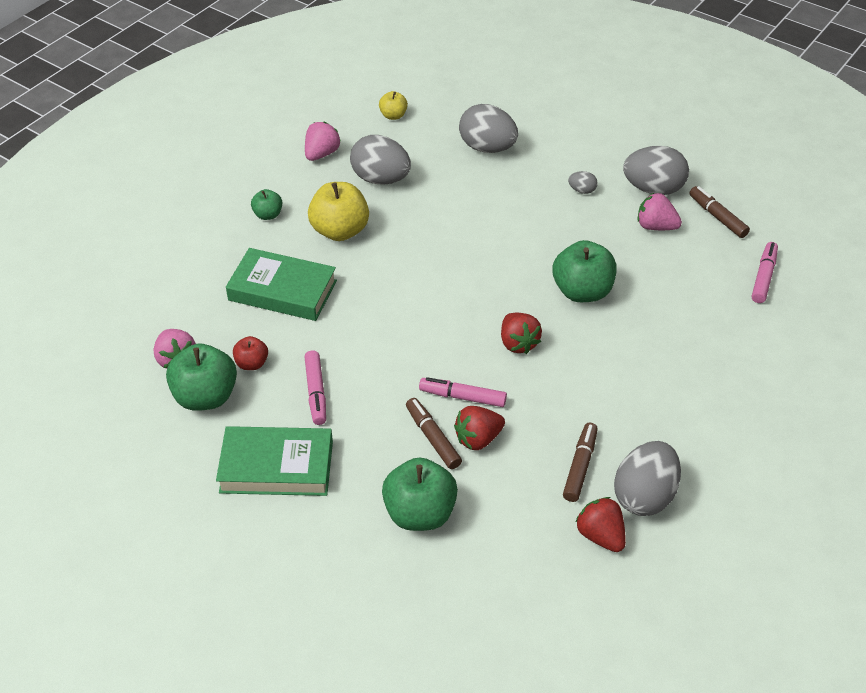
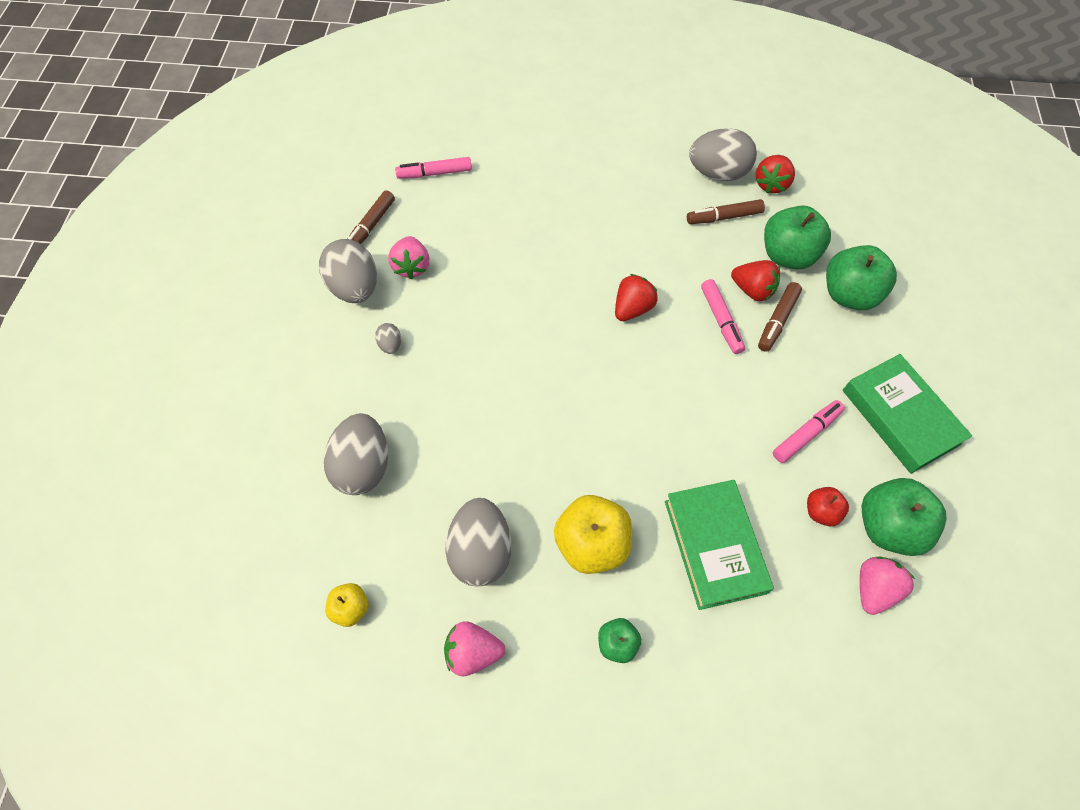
camera: 120 degrees left, 15 degrees up
green apple [553,240,617,302] -> green apple moved to [764,205,831,269]

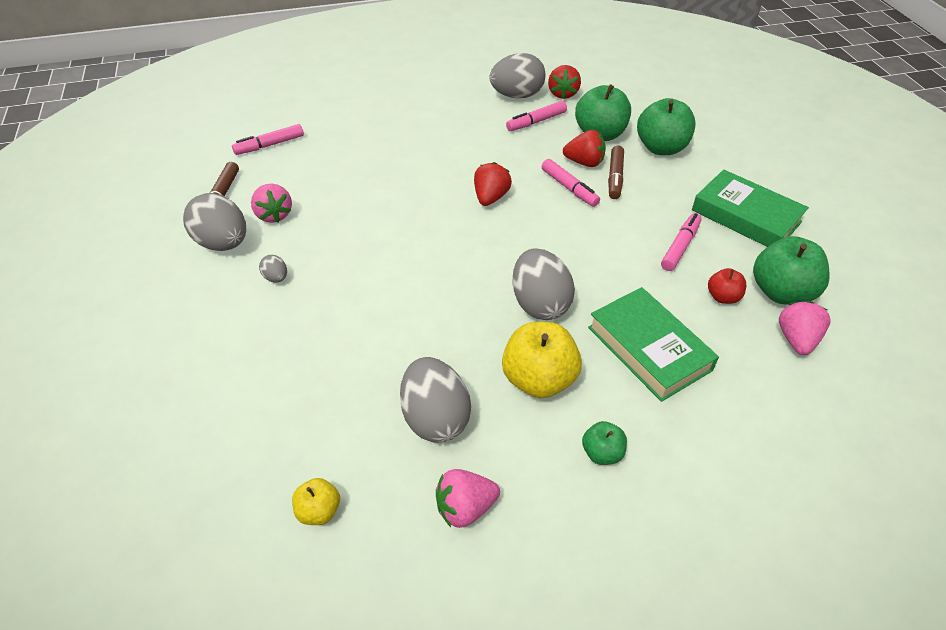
camera: 20 degrees left, 15 degrees down
grey egg [324,413,388,495] -> grey egg moved to [512,248,575,320]
brown marker [687,199,765,224] -> pink marker [506,101,567,131]

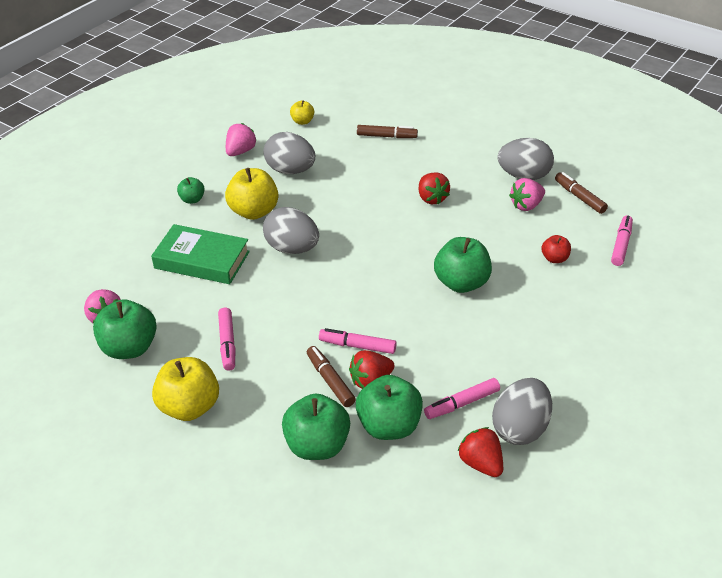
camera: 140 degrees right, 5 degrees down
pink strawberry [251,183,292,223] -> pink strawberry turned 60 degrees counterclockwise [509,178,545,211]
grey egg [259,255,287,283] -> none
red strawberry [474,162,512,206] -> red strawberry moved to [419,172,450,205]
pink marker [506,101,567,131] -> pink marker turned 135 degrees counterclockwise [424,378,500,419]
green book [692,170,809,247] -> yellow apple [152,357,219,421]
red apple [708,268,746,304] -> red apple moved to [541,235,571,263]
none -> brown marker [357,125,418,138]
none -> green apple [434,237,492,293]

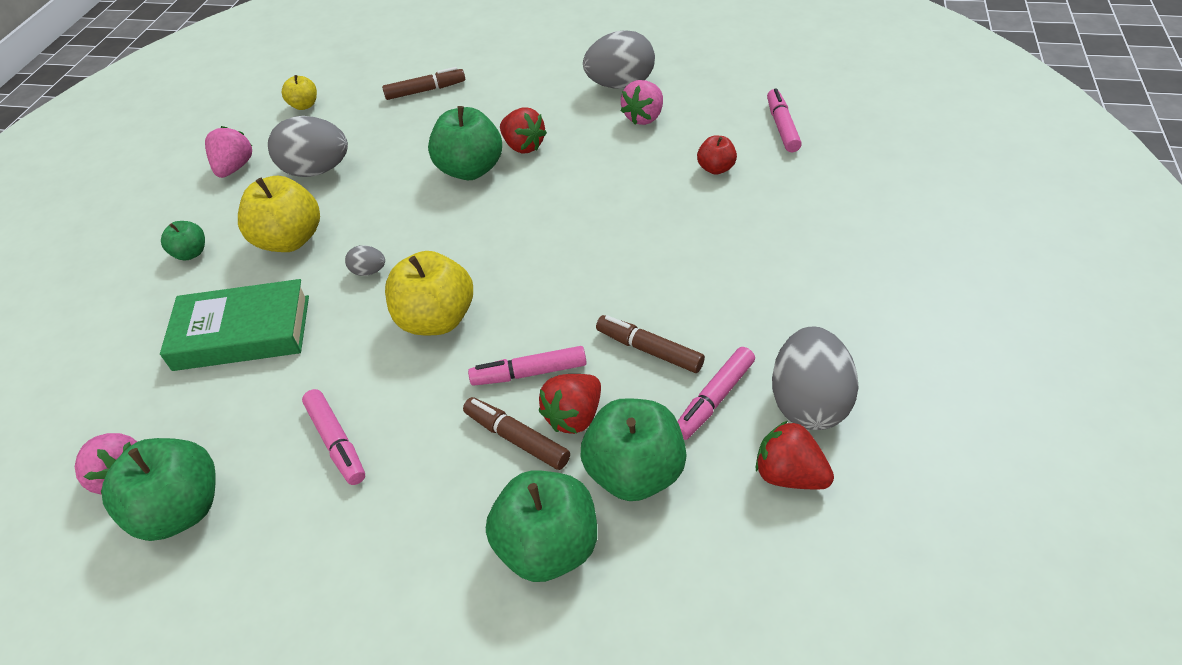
camera: 20 degrees left, 5 degrees up
yellow apple [152,357,219,421] -> yellow apple moved to [385,251,473,335]
grey egg [263,207,319,254] -> grey egg [345,245,385,276], size x0.45
green apple [434,237,492,293] -> green apple moved to [428,106,502,180]
brown marker [555,172,608,214] -> brown marker moved to [596,315,705,373]

